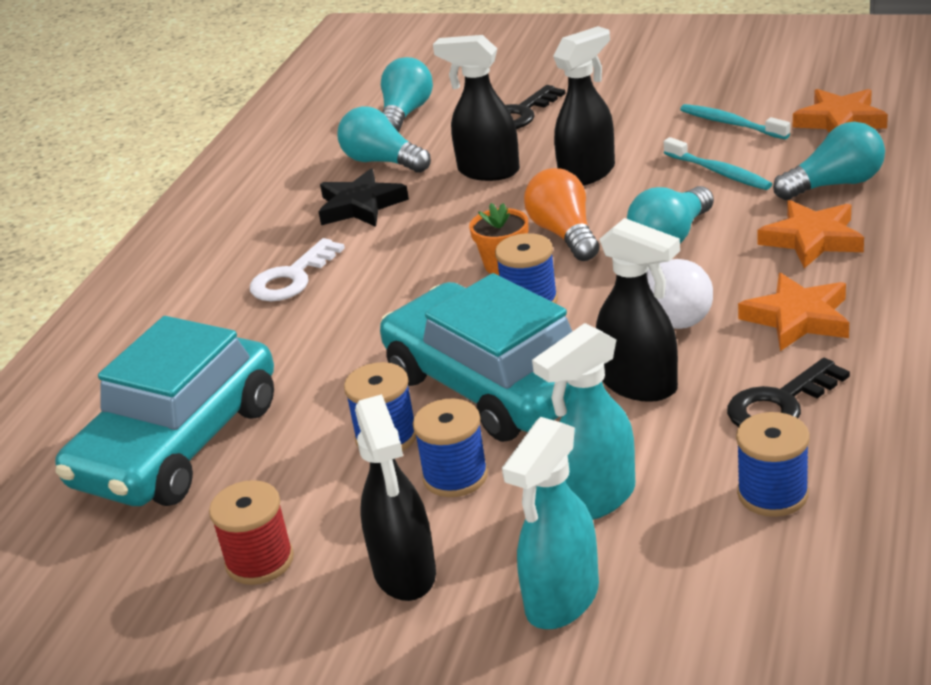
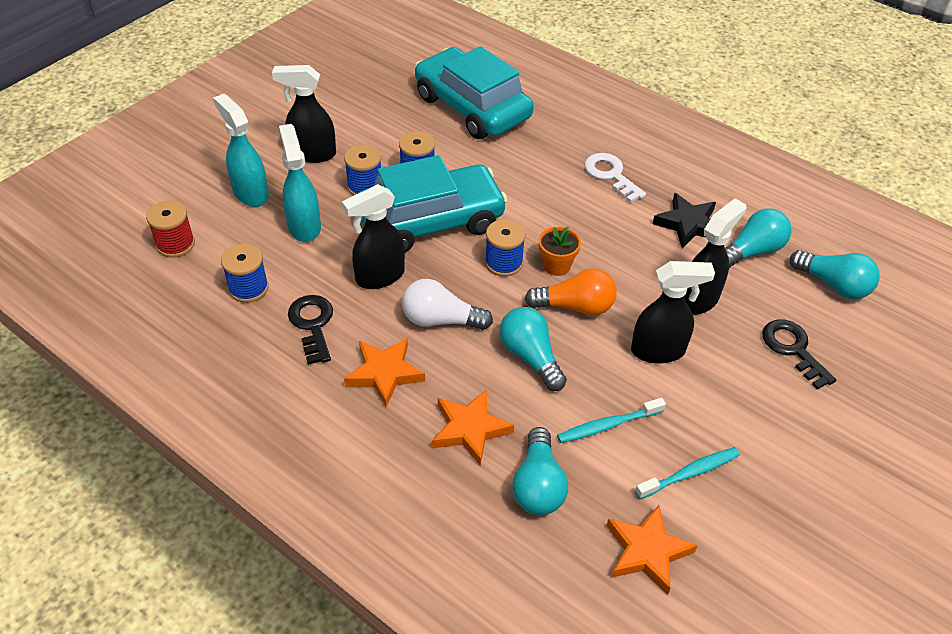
camera: 105 degrees right, 15 degrees up
red spool [209,480,294,585] -> red spool moved to [146,200,195,258]
black spray bottle [553,26,615,186] -> black spray bottle turned 75 degrees counterclockwise [631,261,715,364]

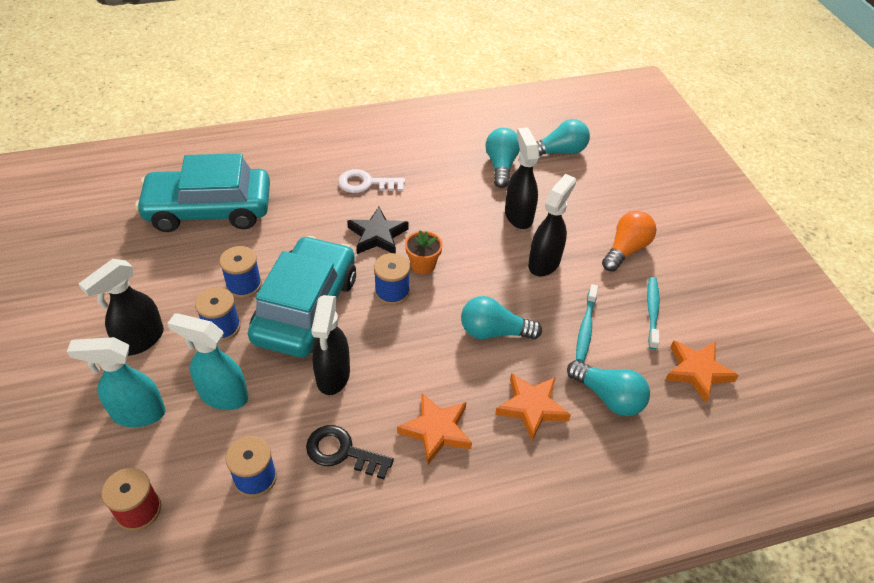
camera: 55 degrees left, 0 degrees up
white light bulb [402,279,493,330] -> none
orange light bulb [525,268,617,316] -> orange light bulb moved to [602,211,656,272]
black star [653,193,716,248] -> black star moved to [347,207,409,254]
black key [762,320,837,390] -> none

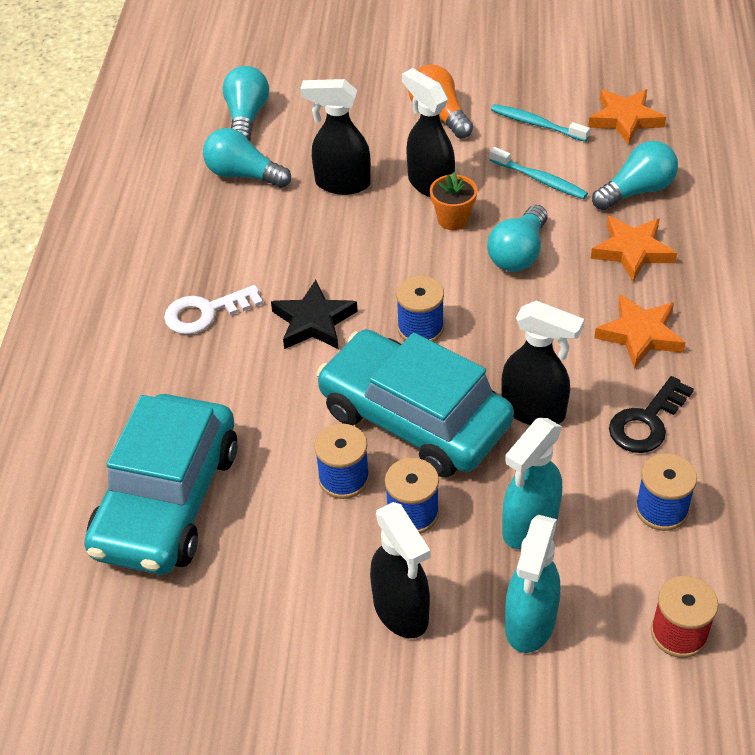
camera: 65 degrees left, 0 degrees up
white key [338,169,405,193] -> white key turned 45 degrees clockwise [164,285,263,335]
orange flower pot [405,230,443,274] -> orange flower pot moved to [430,173,477,230]

